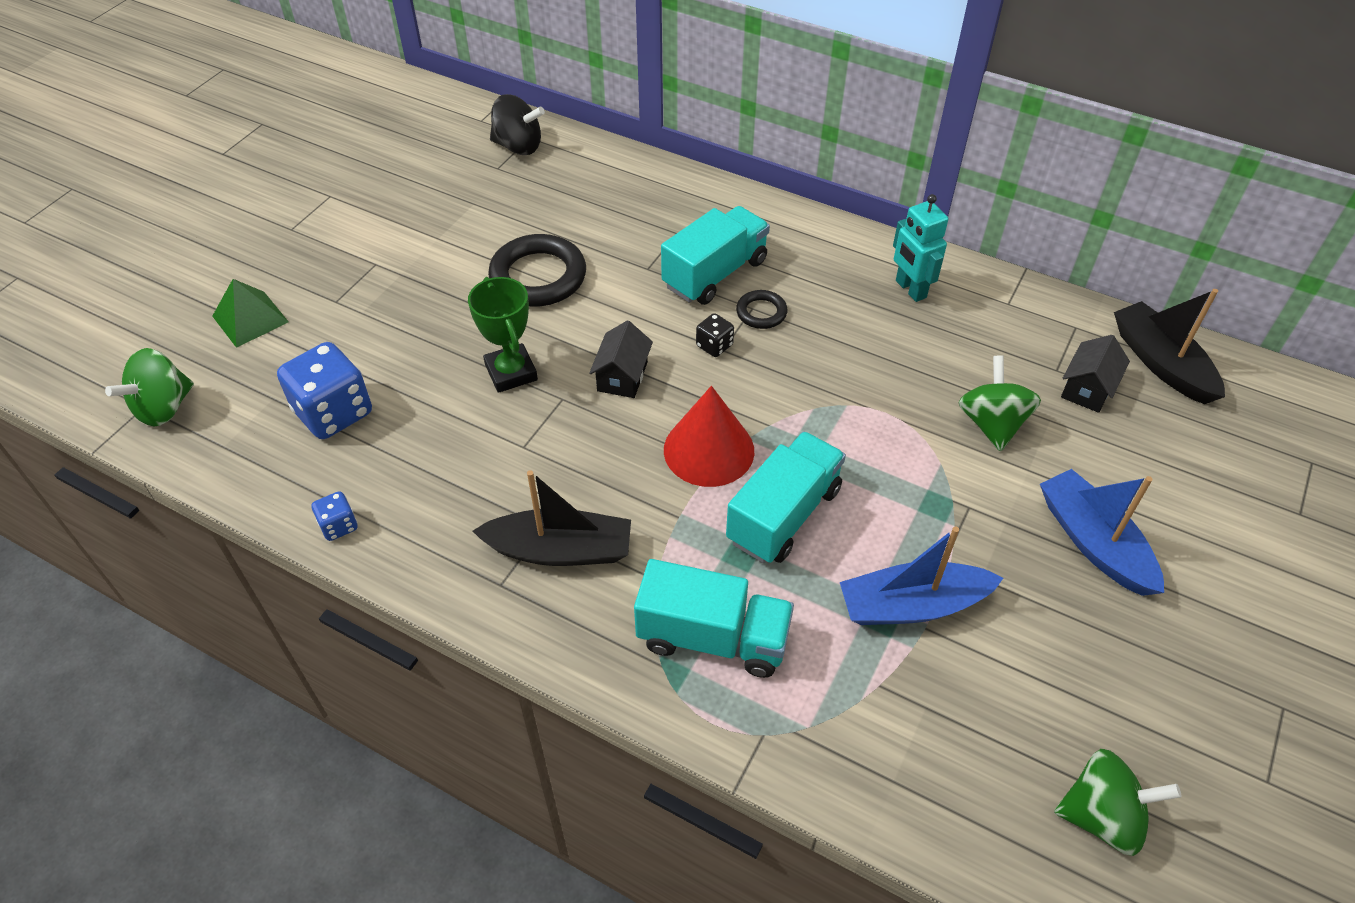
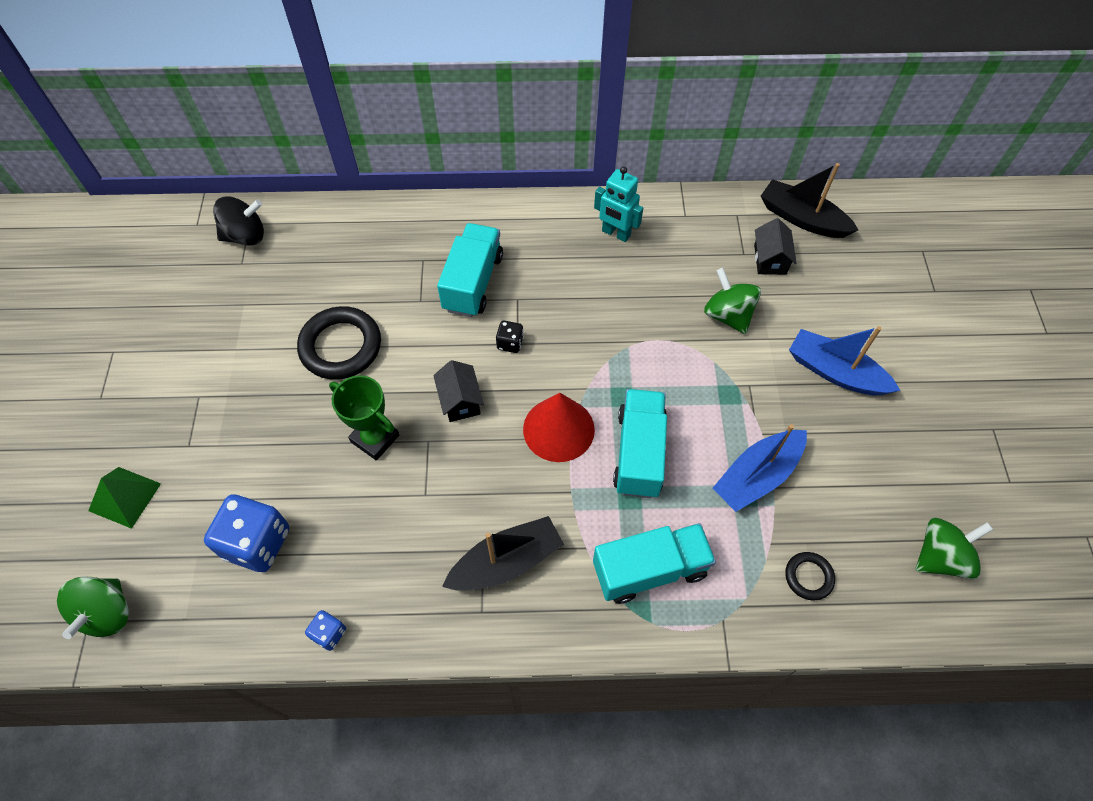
camera: 30 degrees left, 10 degrees up
black ring [736,290,788,329] -> black ring moved to [785,552,835,600]

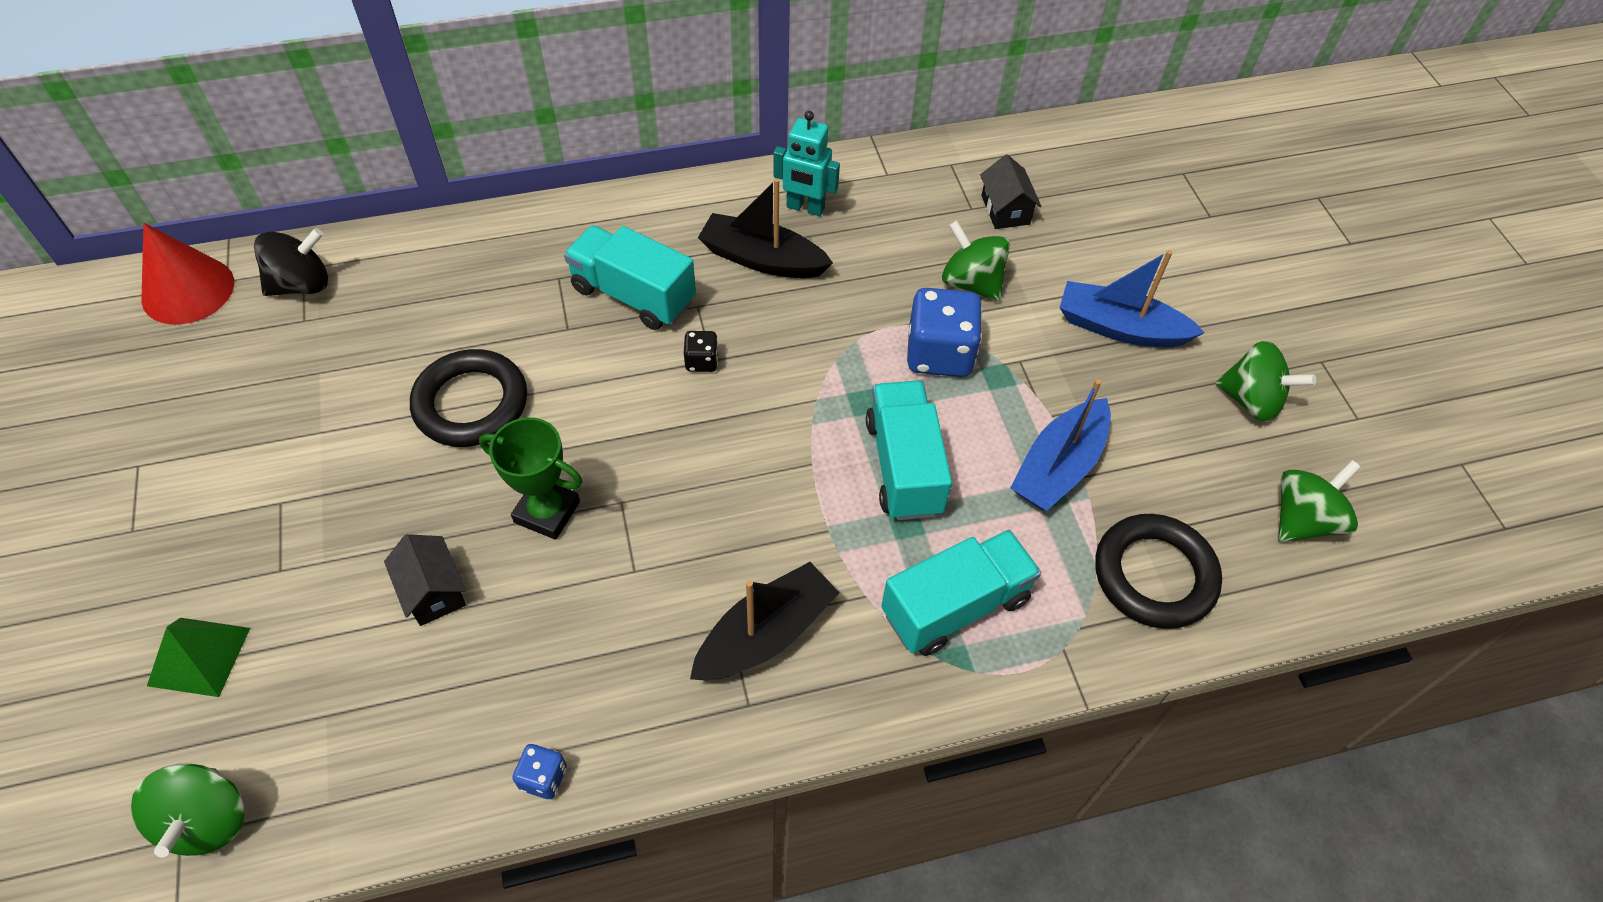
camera: 15 degrees left, 5 degrees down
blue dice [204,494,289,572] -> blue dice moved to [907,288,982,377]
black house [433,360,484,422] -> black house moved to [384,534,466,626]
turquoise truck [437,223,503,317] -> turquoise truck turned 60 degrees counterclockwise [564,225,696,330]
red cone [523,393,595,462] -> red cone moved to [141,223,234,325]
black boat [761,163,858,238] -> black boat moved to [698,178,833,278]
black ring [785,552,835,600] -> black ring [1095,514,1222,629], size x1.95
none -> green spinning top [1215,340,1316,422]

